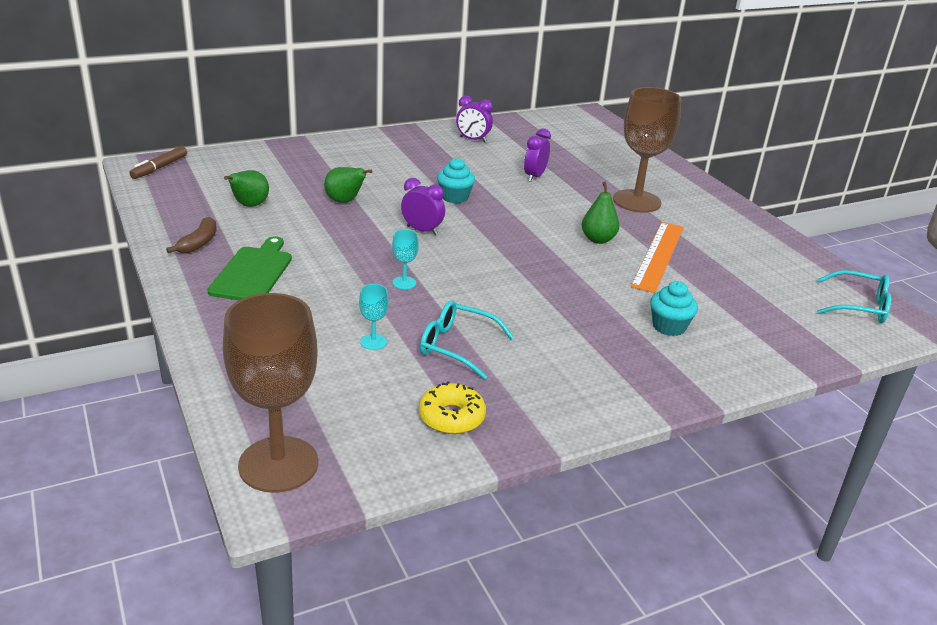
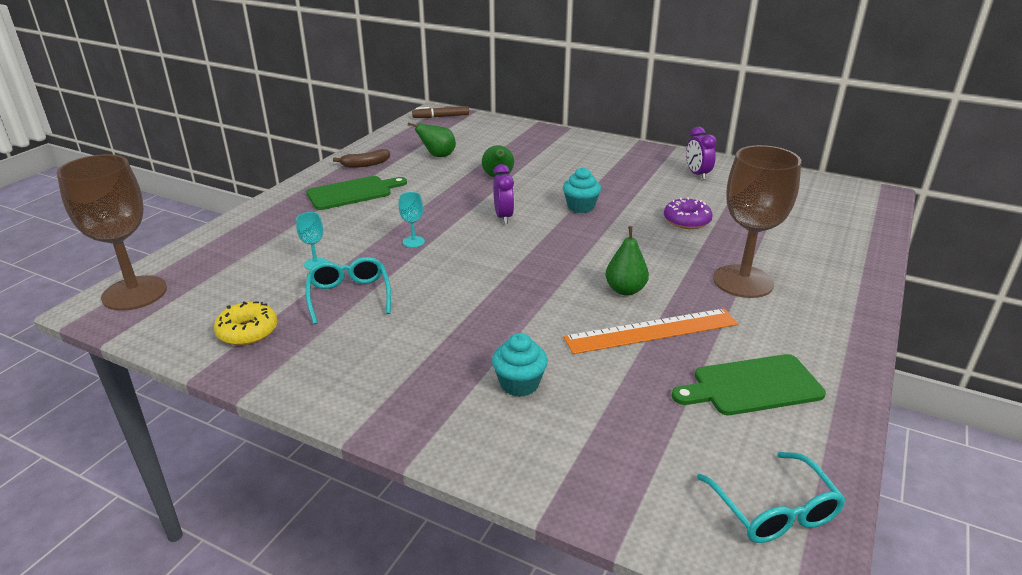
camera: 55 degrees right, 0 degrees up
purple clock [524,128,551,182] -> purple donut [664,197,713,229]
none -> green cutting board [672,354,826,415]

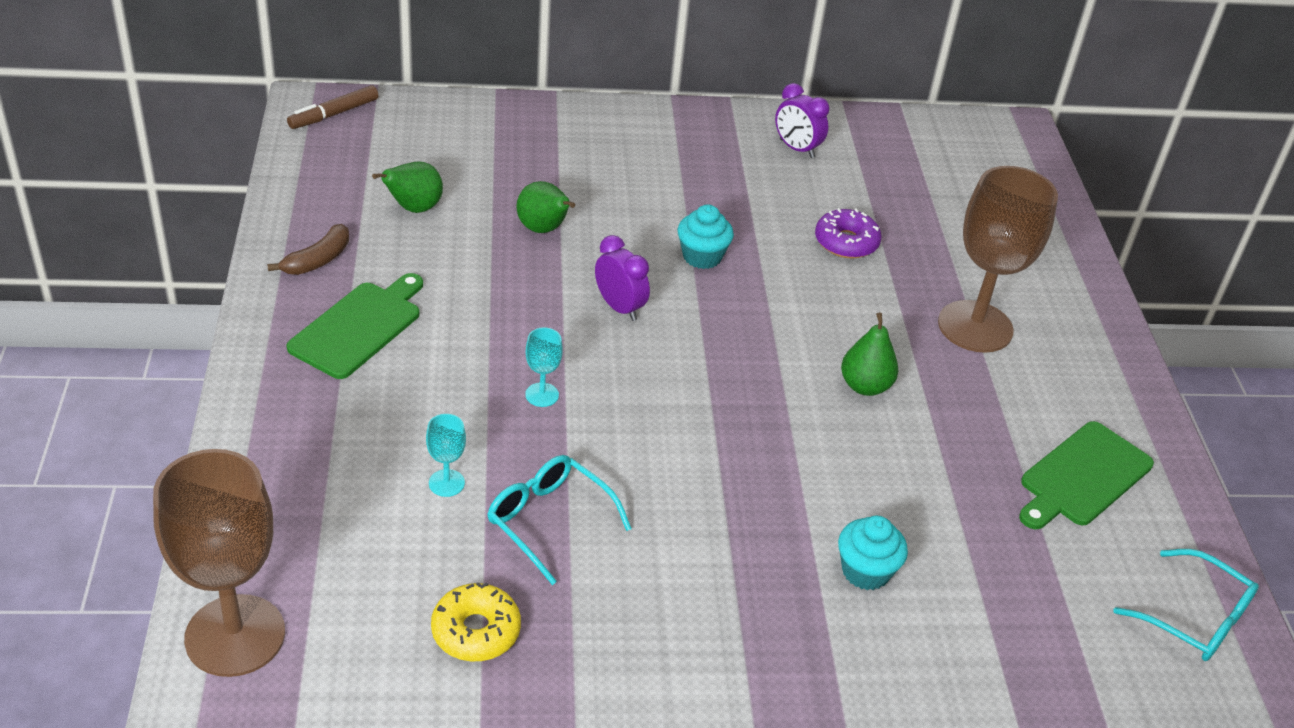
camera: 35 degrees left, 10 degrees up
orange ruler [563,308,738,354] -> none

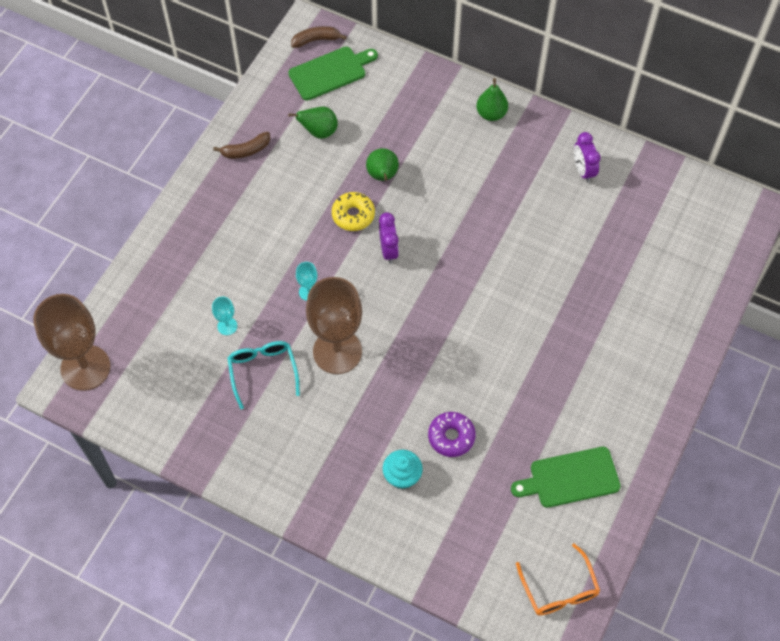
camera: 35 degrees right, 20 degrees up
green cutting board [286,273,423,379] -> green cutting board moved to [288,47,378,100]
brown marker [287,85,379,129] -> brown banana [291,26,347,48]
yellow donut [431,582,521,661] -> yellow donut moved to [332,192,375,231]
turquoise cupcake [677,205,734,269] -> none
purple donut [815,208,882,258] -> purple donut moved to [428,412,476,457]
green pear [841,313,898,396] -> green pear moved to [476,78,508,121]
brown goblet [938,166,1058,353] -> brown goblet moved to [306,277,362,374]
turquoise glasses [1113,549,1259,661] -> orange glasses [516,543,600,616]

